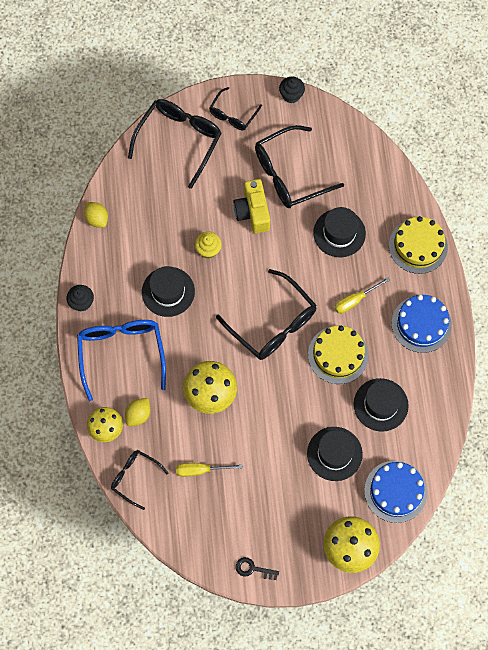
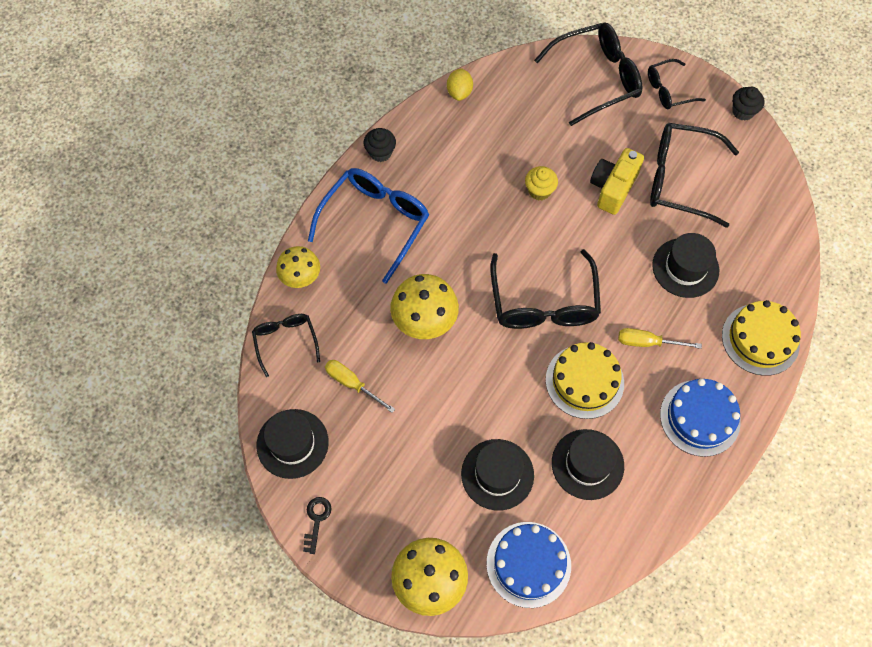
camera: 40 degrees right, 5 degrees down
yellow lemon [125,398,150,426] -> none
black hat [142,266,195,317] -> black hat moved to [257,409,329,479]
black key [236,557,279,580] -> black key turned 45 degrees clockwise [303,497,332,554]

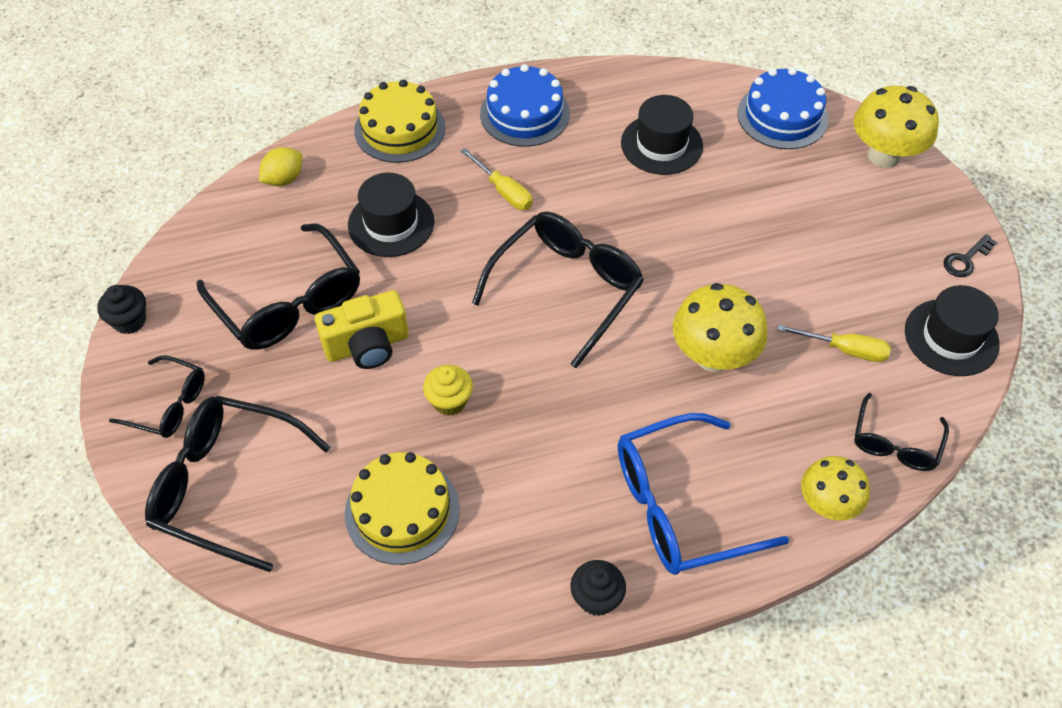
camera: 140 degrees left, 10 degrees down
yellow screwdriver [325,360,395,413] -> yellow screwdriver turned 60 degrees counterclockwise [777,324,891,362]
yellow lemon [447,68,473,101] -> yellow lemon moved to [259,147,302,186]
black hat [461,439,534,511] -> none
yellow cake [546,342,624,419] -> yellow cake moved to [345,452,460,565]

